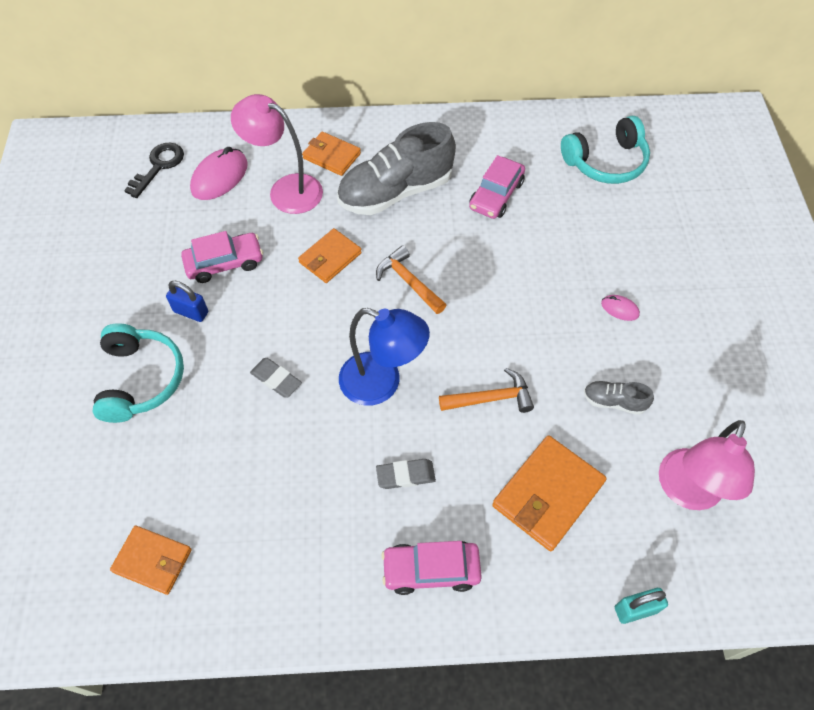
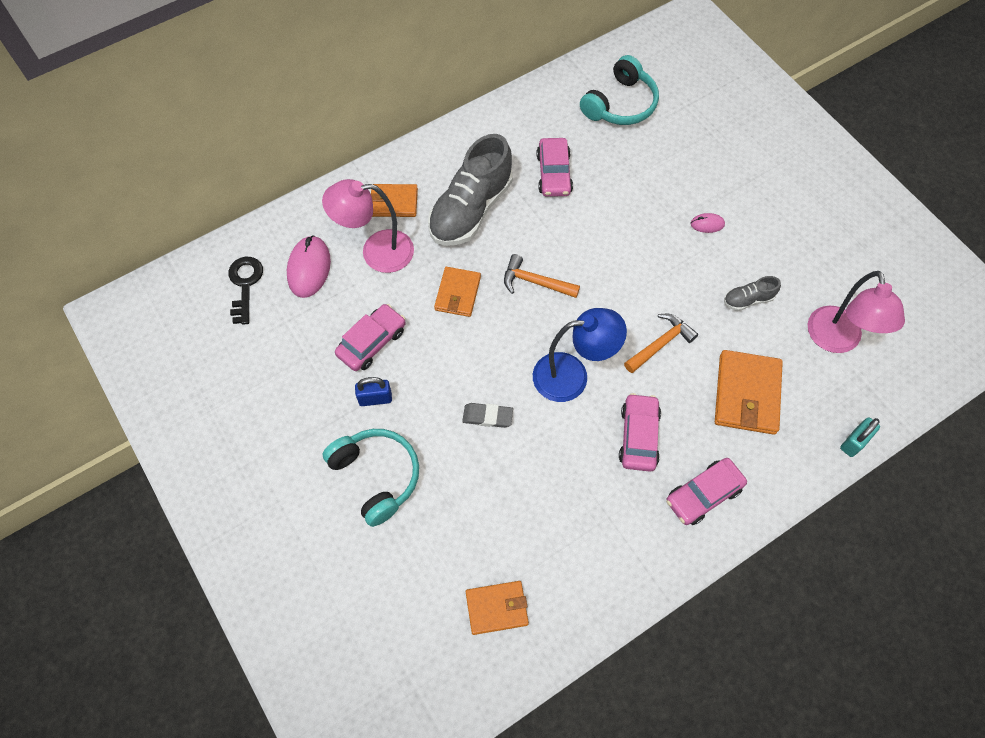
camera: 30 degrees left, 5 degrees up
grey eraser [376,459,436,489] -> pink car [619,393,661,472]

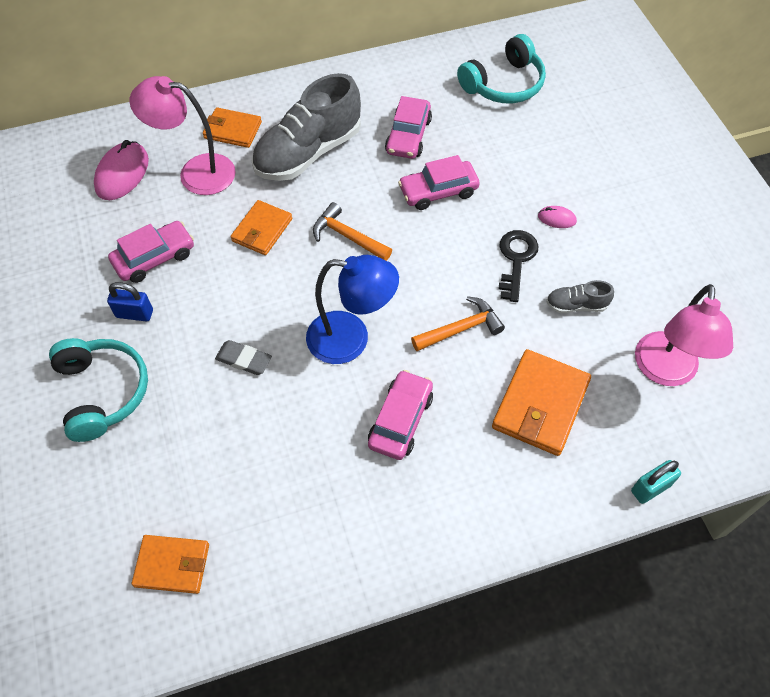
camera: 15 degrees right, 5 degrees down
black key [228,257,263,325] -> black key moved to [499,230,538,302]
pink car [666,458,747,525] -> pink car moved to [398,155,480,210]

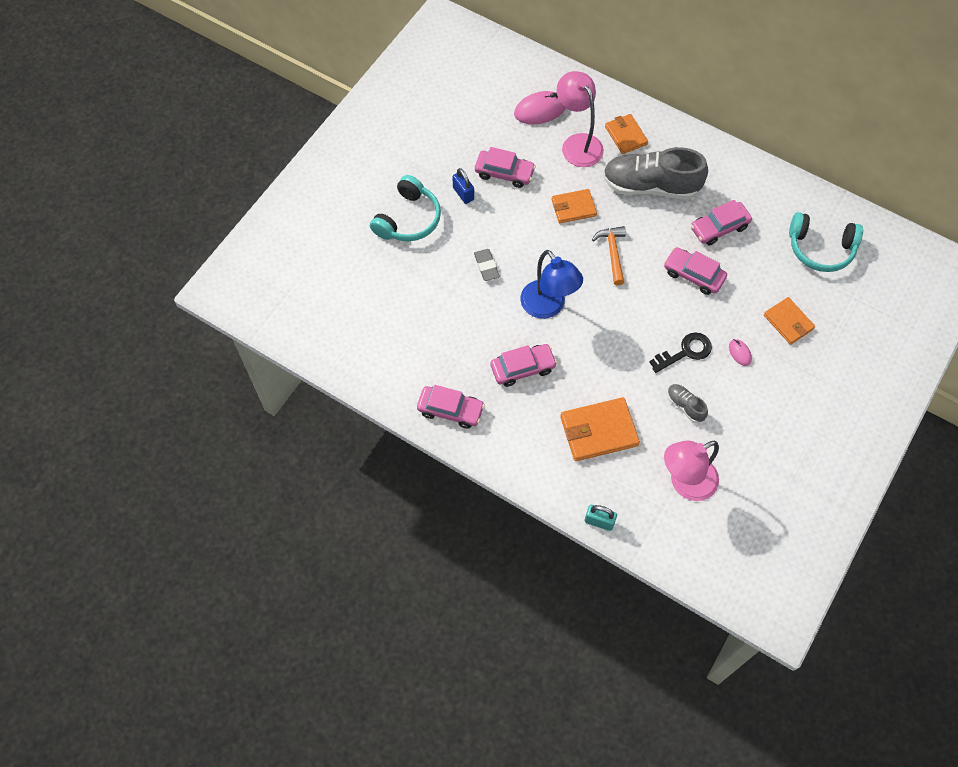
camera: 50 degrees right, 5 degrees up
orange wallet [132,535,209,594] -> orange wallet moved to [764,297,815,345]
orange hammer [411,296,505,351] -> none
none -> pink car [417,385,485,429]

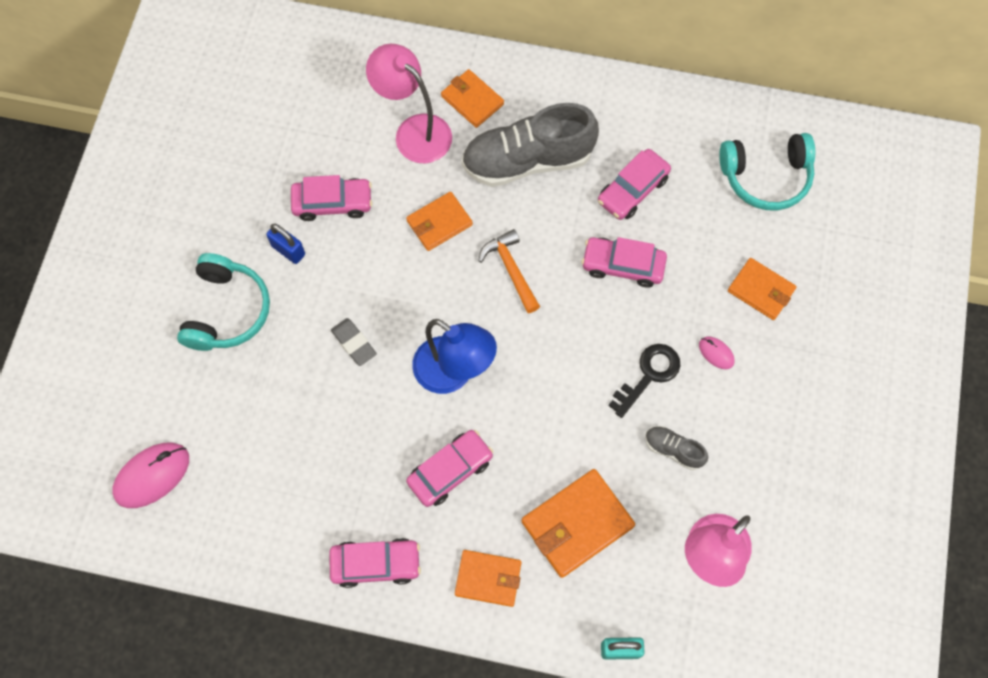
camera: 20 degrees left, 5 degrees up
pink mouse [514,91,566,124] -> pink mouse moved to [112,443,189,508]
none -> orange wallet [455,550,522,607]

